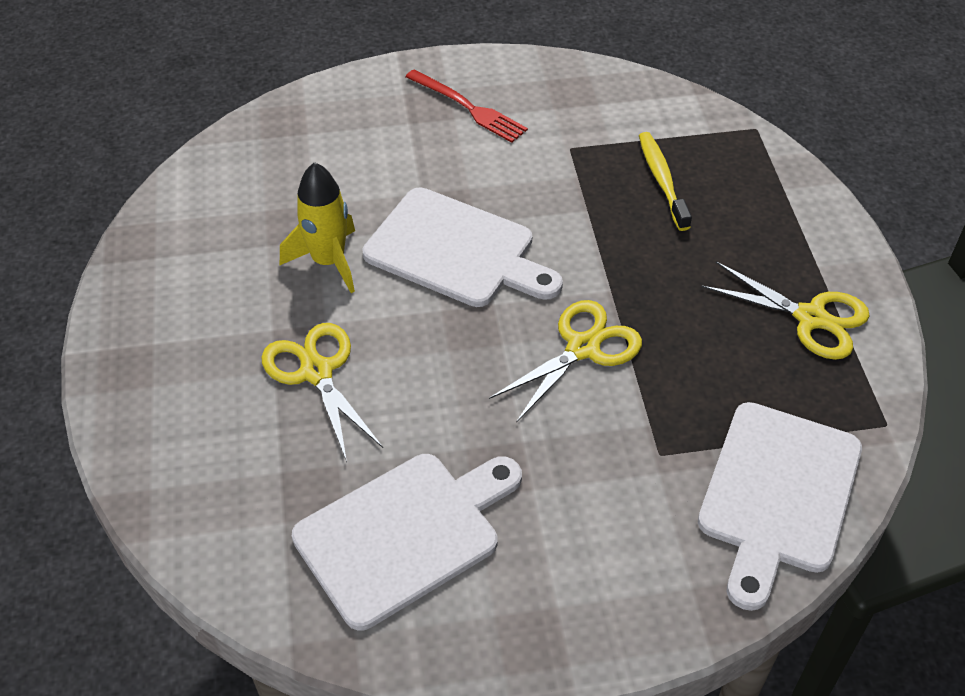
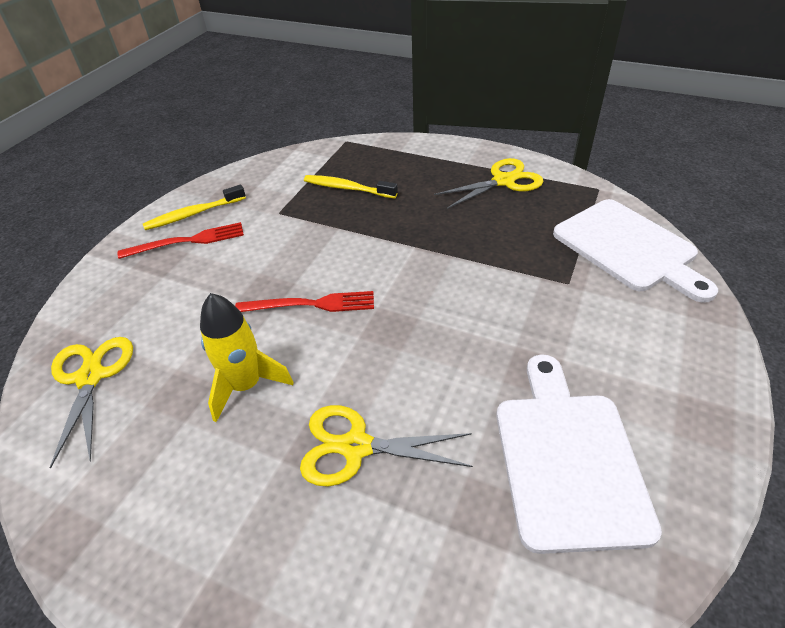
camera: 55 degrees left, 5 degrees down
white cutting board [363,188,563,307] -> red fork [235,291,374,312]
yellow scissors [489,300,642,423] -> yellow scissors moved to [50,337,133,469]
none -> yellow toothbrush [143,185,246,230]

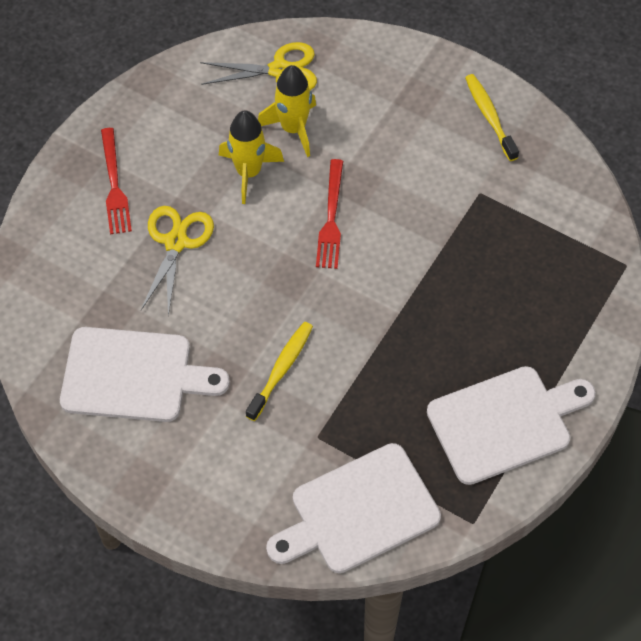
camera: 95 degrees right, 15 degrees up
red fork [118,222,244,259] -> red fork moved to [101,128,132,235]
yellow toothbrush [304,175,398,198] -> yellow toothbrush moved to [246,322,313,421]
yellow scissors [434,158,543,209] -> white cutting board [427,366,596,485]
none -> yellow rocket [258,65,316,157]

